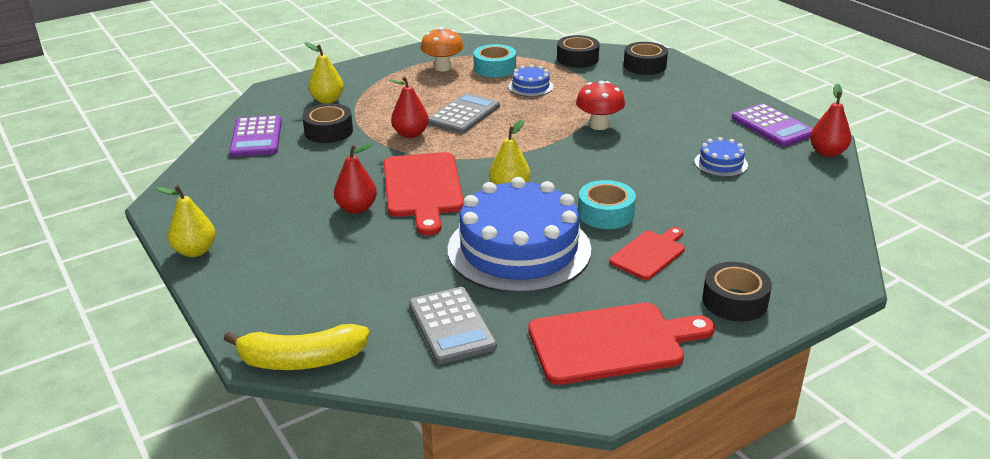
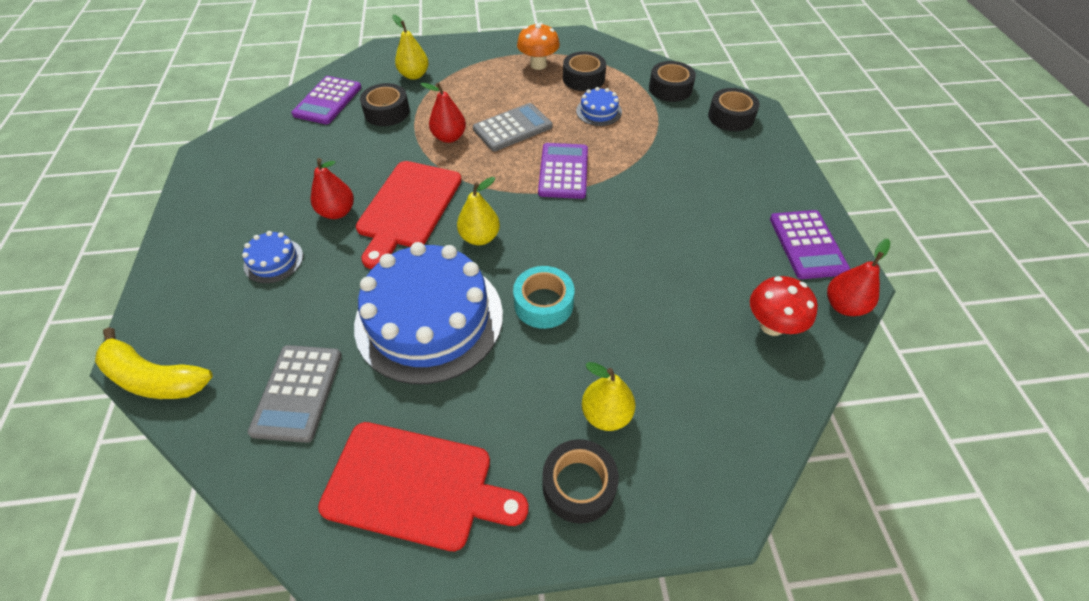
camera: 25 degrees right, 20 degrees up
yellow pear [155,185,216,257] -> yellow pear moved to [582,362,635,431]
turquoise tape [473,44,516,78] -> black tape [563,51,606,91]
red mushroom [576,81,625,130] -> red mushroom moved to [750,276,818,336]
red cutting board [609,227,685,280] -> none
blue cake [694,137,748,177] -> blue cake moved to [242,231,303,283]
none -> purple calculator [538,143,588,199]

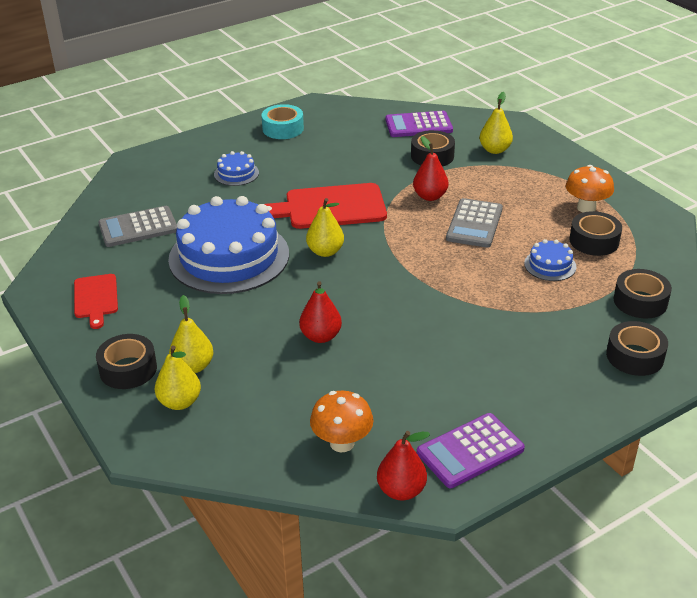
camera: 65 degrees right, 15 degrees down
yellow banana [95,327,213,399] -> none
red pear [311,158,354,219] -> red pear moved to [299,281,342,343]
red cutting board [318,422,529,551] -> red cutting board [74,274,118,329], size x0.58
grey calculator [473,103,552,151] -> grey calculator turned 75 degrees clockwise [446,198,503,248]
turquoise tape [513,266,574,329] -> turquoise tape moved to [261,104,304,139]
purple calculator [538,143,588,199] -> none
red mushroom [750,276,818,336] -> orange mushroom [310,391,373,452]
none -> yellow pear [155,345,201,410]

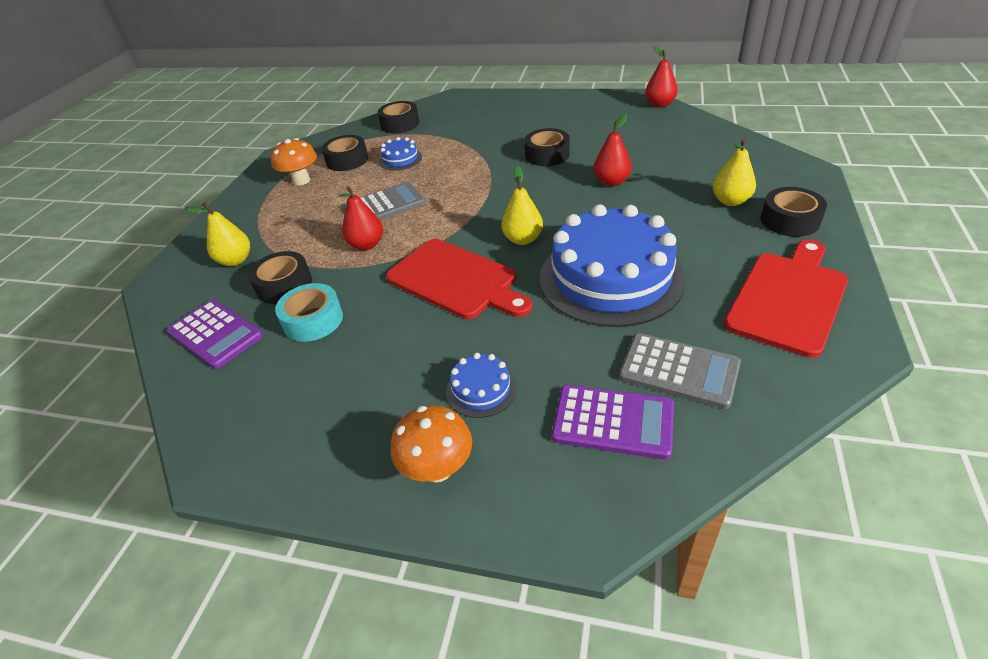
camera: 130 degrees left, 5 degrees up
red cutting board [74,274,118,329] -> red cutting board [724,240,848,358], size x1.72
yellow pear [155,345,201,410] -> none
turquoise tape [261,104,304,139] -> turquoise tape moved to [275,283,343,342]
orange mushroom [310,391,373,452] -> orange mushroom moved to [391,405,472,483]
purple calculator [417,413,525,488] -> purple calculator moved to [552,385,674,460]
black tape [606,321,668,376] -> black tape moved to [524,128,570,166]

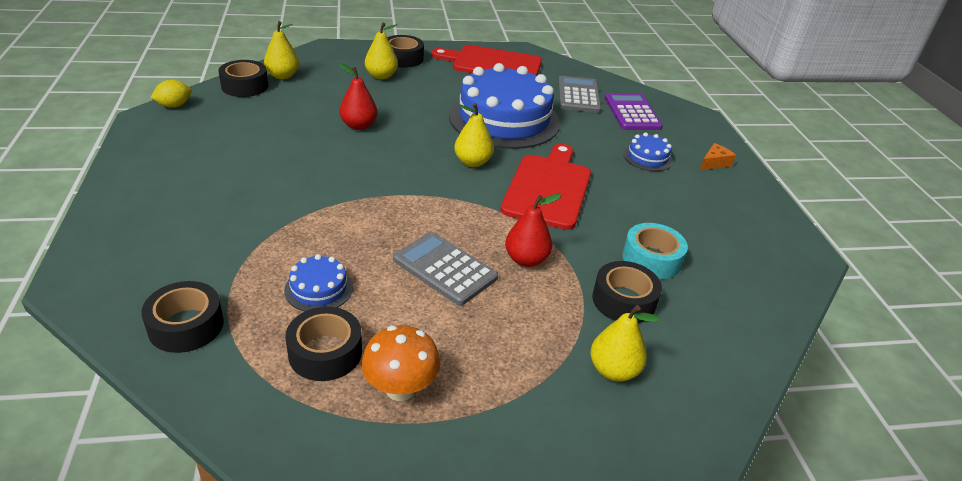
camera: 120 degrees left, 5 degrees down
purple calculator [167,300,263,369] -> none
orange mushroom [391,405,472,483] -> orange cheese [700,143,736,170]
black tape [524,128,570,166] -> black tape moved to [218,60,268,97]
red pear [645,46,678,108] -> yellow lemon [150,80,192,108]
none -> yellow pear [264,21,299,79]

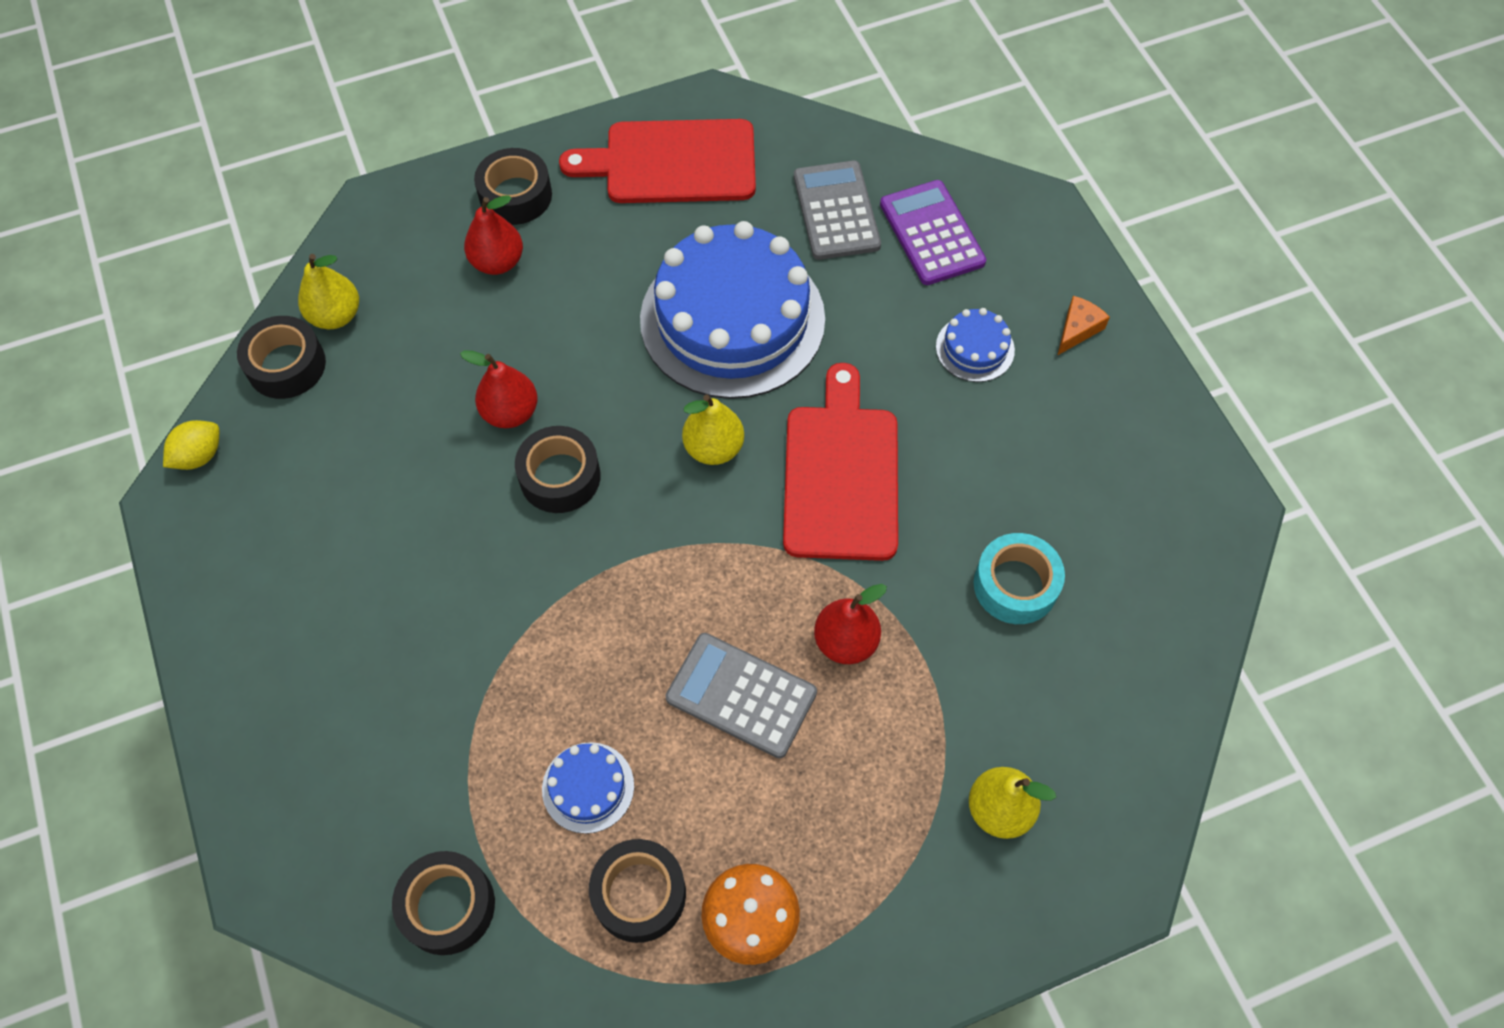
camera: 10 degrees left, 25 degrees up
yellow pear [365,23,398,80] -> red pear [464,195,523,275]
black tape [592,261,662,323] -> black tape moved to [515,426,601,513]

